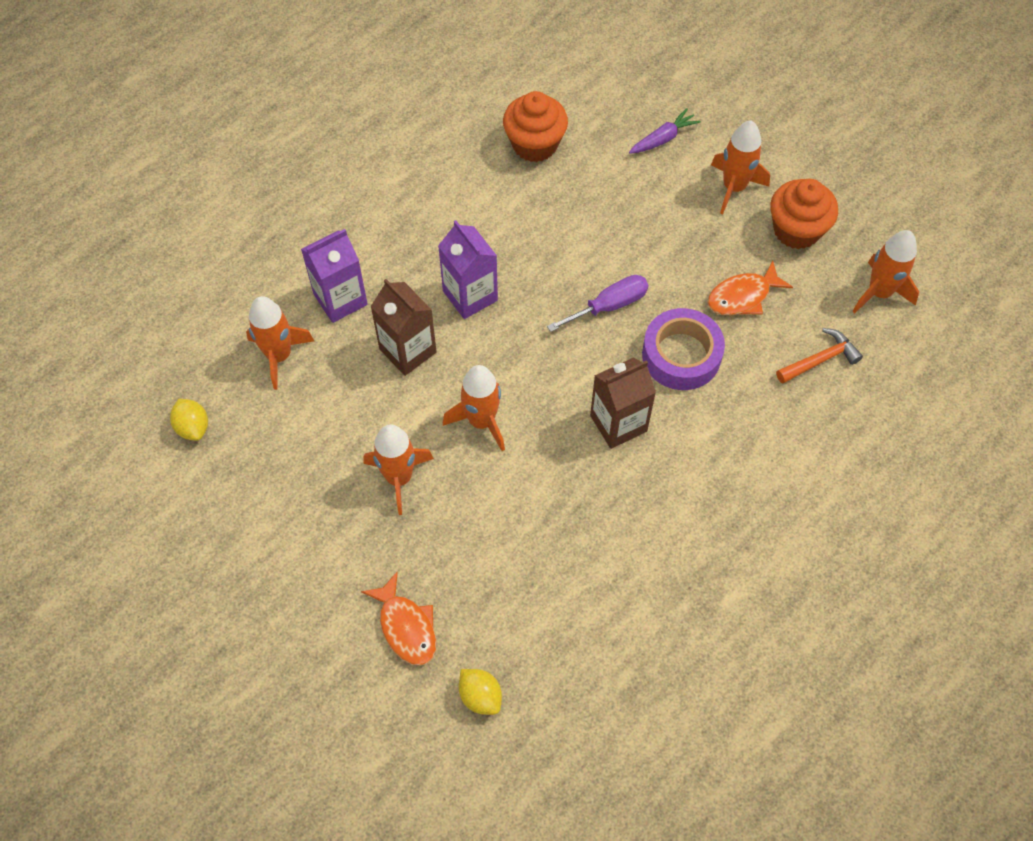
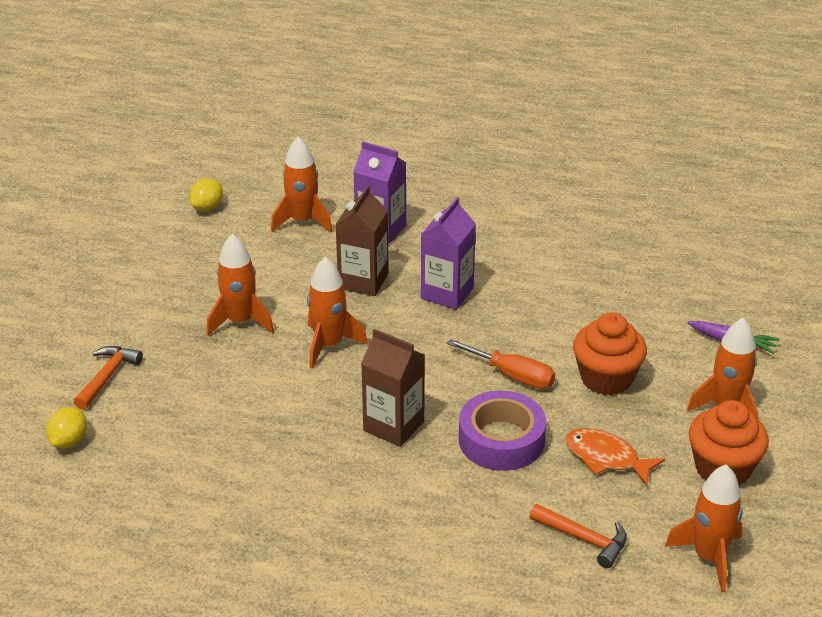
camera: 60 degrees right, 25 degrees down
orange fish [361,571,436,666] -> orange hammer [74,346,143,410]
orange cupcake [503,91,568,162] -> orange cupcake moved to [573,312,647,395]
purple screwdriver [547,275,649,332] -> orange screwdriver [447,339,555,389]

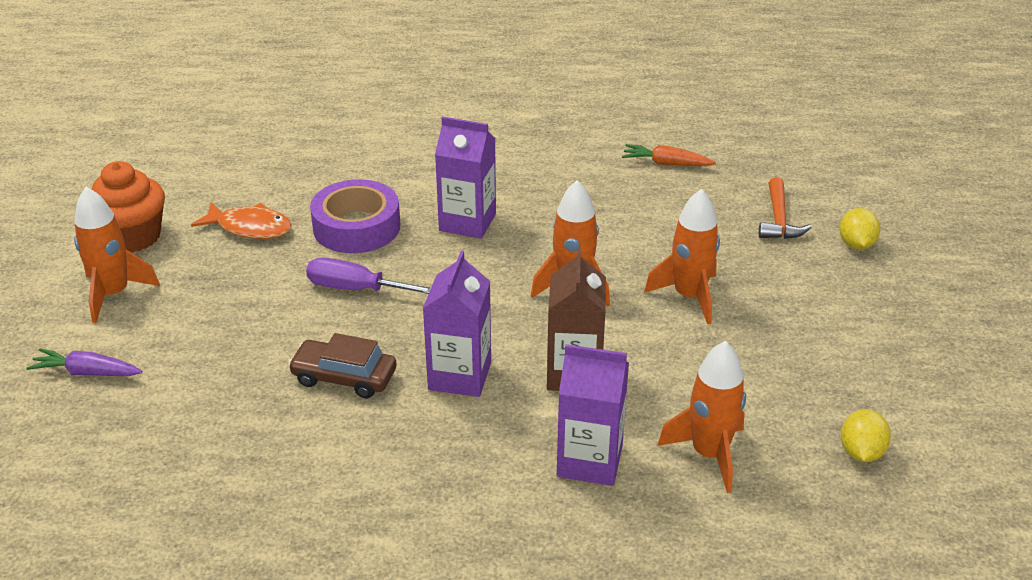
camera: 165 degrees right, 0 degrees up
yellow lemon [46,407,87,448] -> yellow lemon moved to [839,208,880,250]
brown carton [361,329,425,447] -> purple carton [435,116,496,239]
orange screwdriver [447,339,555,389] -> purple screwdriver [306,258,431,294]
orange hammer [529,504,627,568] -> none
orange cupcake [573,312,647,395] -> none
orange rocket [665,465,743,592] -> none
none -> brown car [288,333,396,398]
none -> orange carrot [622,144,716,166]

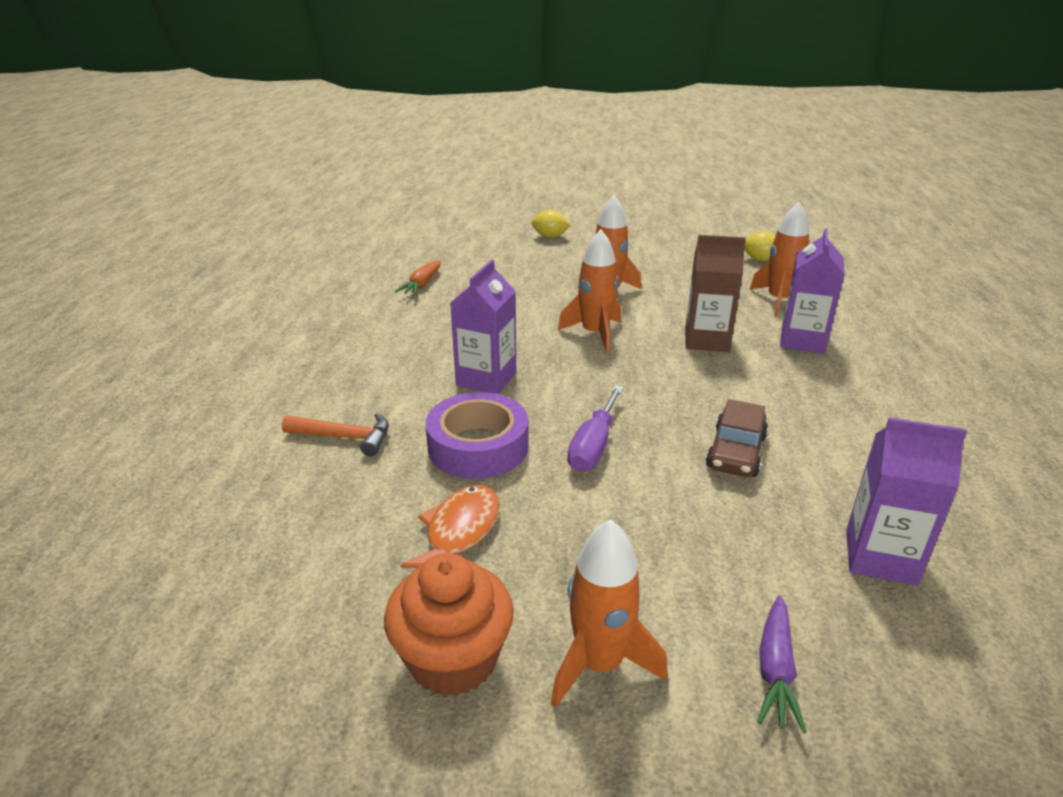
camera: 85 degrees left, 5 degrees down
purple carton [423,251,491,397] -> purple carton moved to [846,418,967,586]
orange hammer [759,177,812,239] -> orange hammer moved to [282,413,389,456]

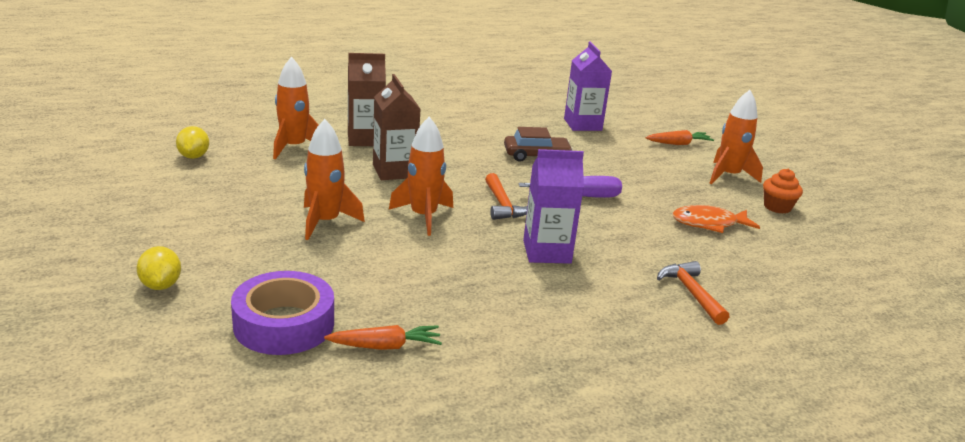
camera: 120 degrees left, 5 degrees down
orange cupcake [384,553,514,697] -> orange cupcake [763,169,803,214], size x0.61
purple tape [426,392,528,479] -> purple tape moved to [231,271,334,355]
purple carrot [757,595,806,733] -> orange carrot [646,130,714,145]
purple carton [780,229,845,353] -> brown carton [348,53,386,146]
none -> orange hammer [485,173,527,220]

